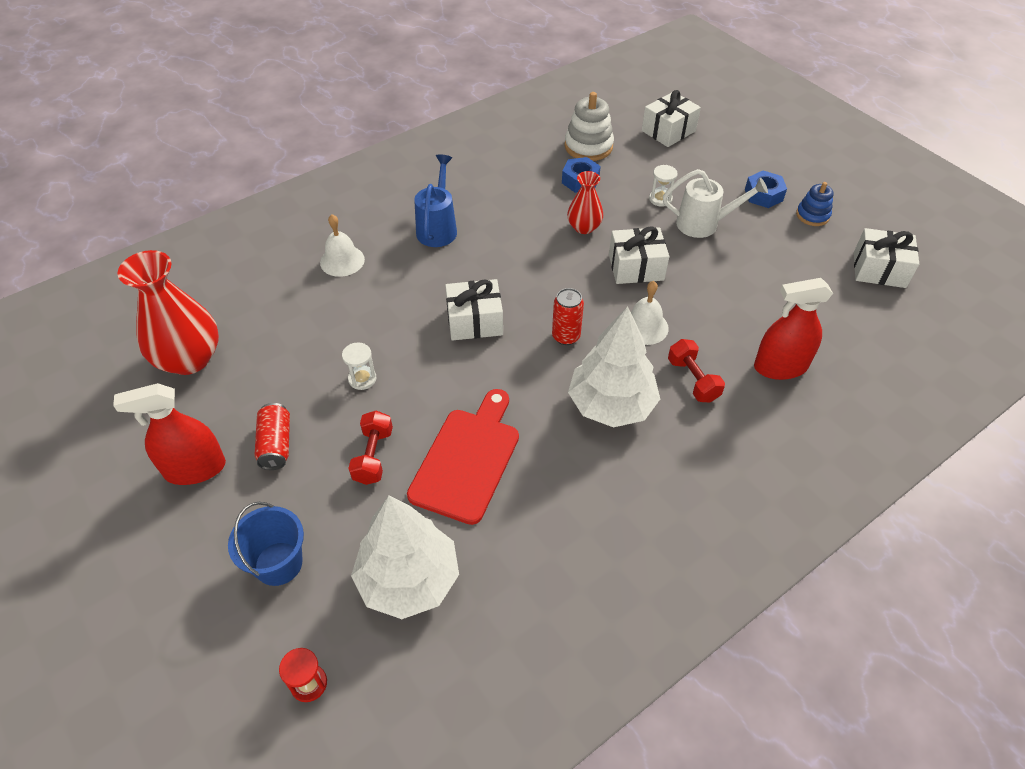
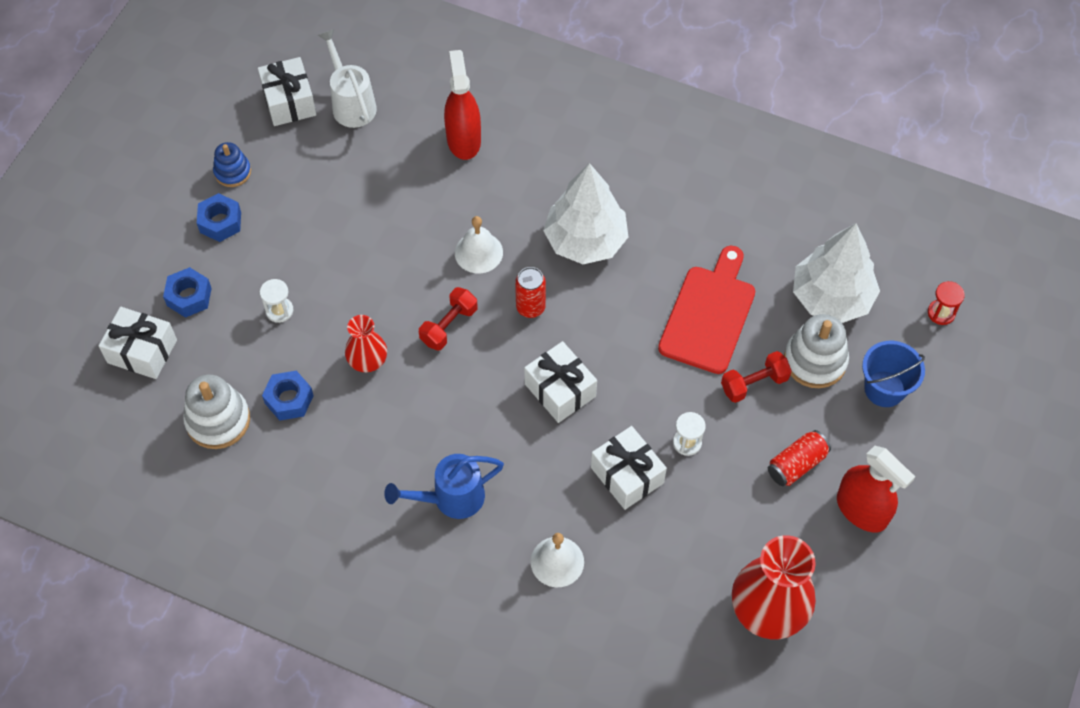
camera: 120 degrees left, 10 degrees up
red cutting board [407,389,519,525] -> red cutting board turned 120 degrees clockwise [658,246,755,374]
white gift [609,226,669,284] -> white gift moved to [591,426,667,510]
white watering can [663,169,768,238] -> white watering can moved to [318,29,377,128]
red dumbbell [668,339,725,402] -> red dumbbell moved to [419,287,477,351]
red spray bottle [754,278,833,380] -> red spray bottle turned 150 degrees counterclockwise [444,50,481,160]
none -> blue nut [163,267,212,318]
none -> white stacking toy [784,314,849,388]

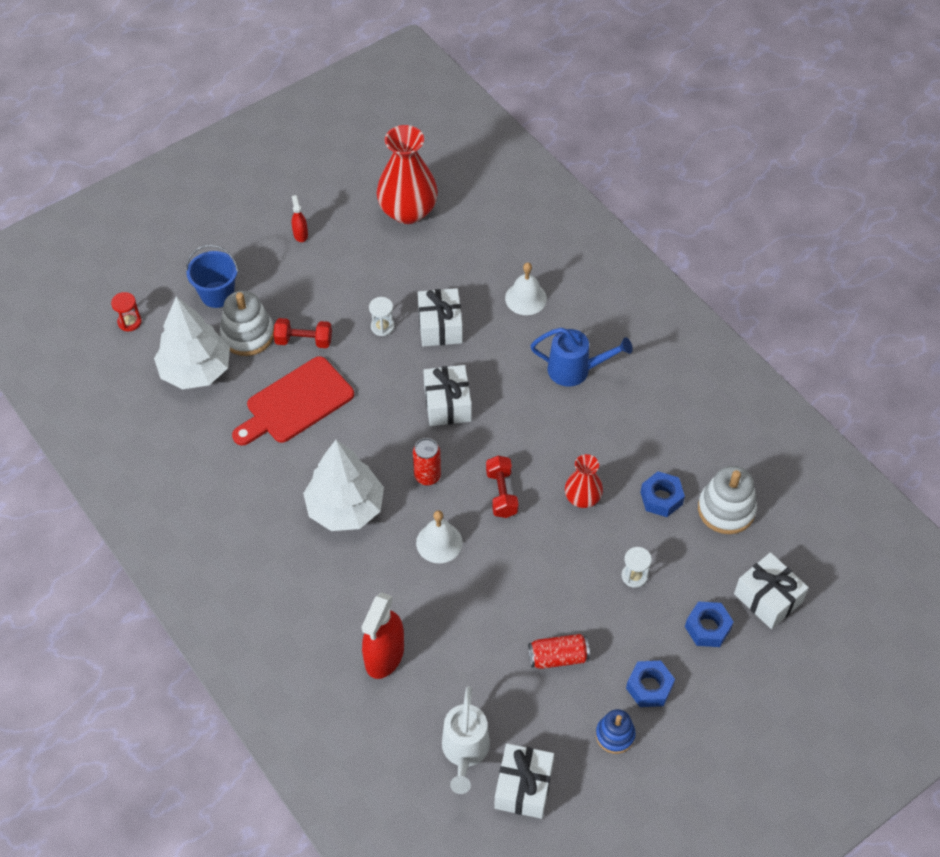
camera: 150 degrees left, 5 degrees down
red dumbbell [419,287,477,351] -> red dumbbell turned 75 degrees counterclockwise [486,456,519,518]
red can [768,430,831,486] -> red can moved to [528,634,590,669]
red spray bottle [837,446,915,532] -> red spray bottle [292,195,308,242], size x0.49

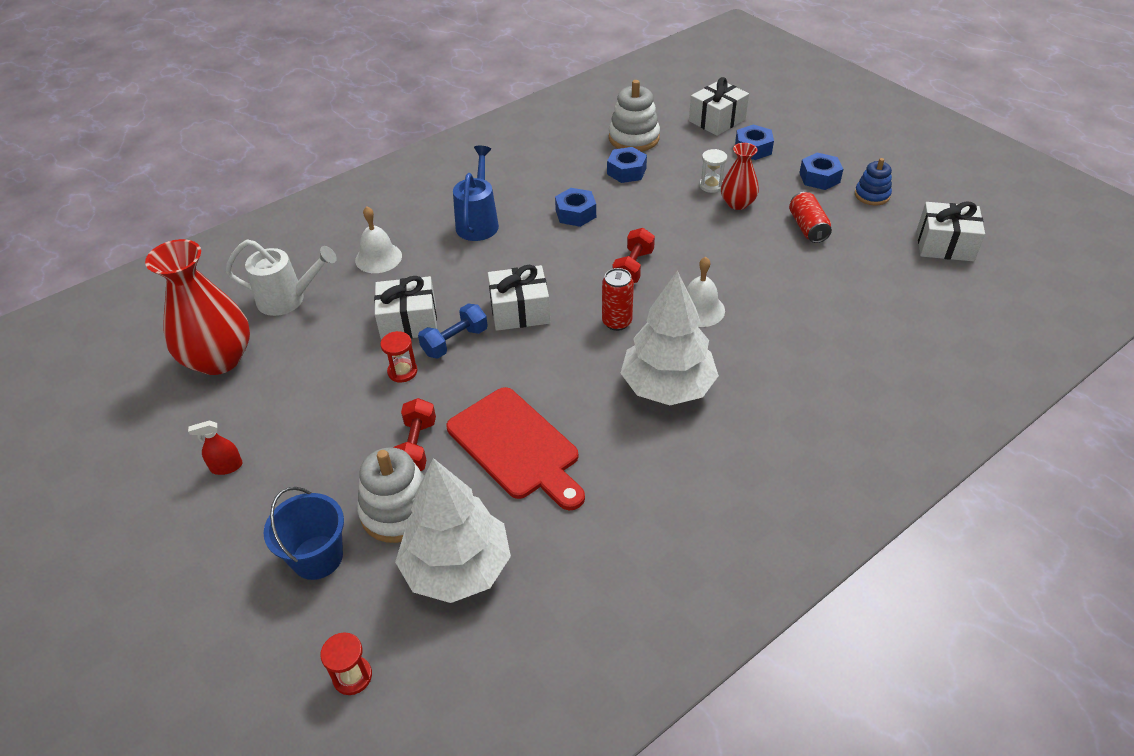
camera: 90 degrees left, 10 degrees down
red spray bottle [361,592,404,679] -> none
white hourglass [369,297,395,336] -> red hourglass [380,331,418,383]
white watering can [442,686,490,794] -> white watering can moved to [225,240,337,316]
red dumbbell [486,456,519,518] -> red dumbbell turned 60 degrees counterclockwise [612,228,655,283]
red vase [565,454,603,508] -> red vase moved to [721,143,759,210]
none -> blue dumbbell [418,304,488,358]
none -> blue nut [555,188,596,227]

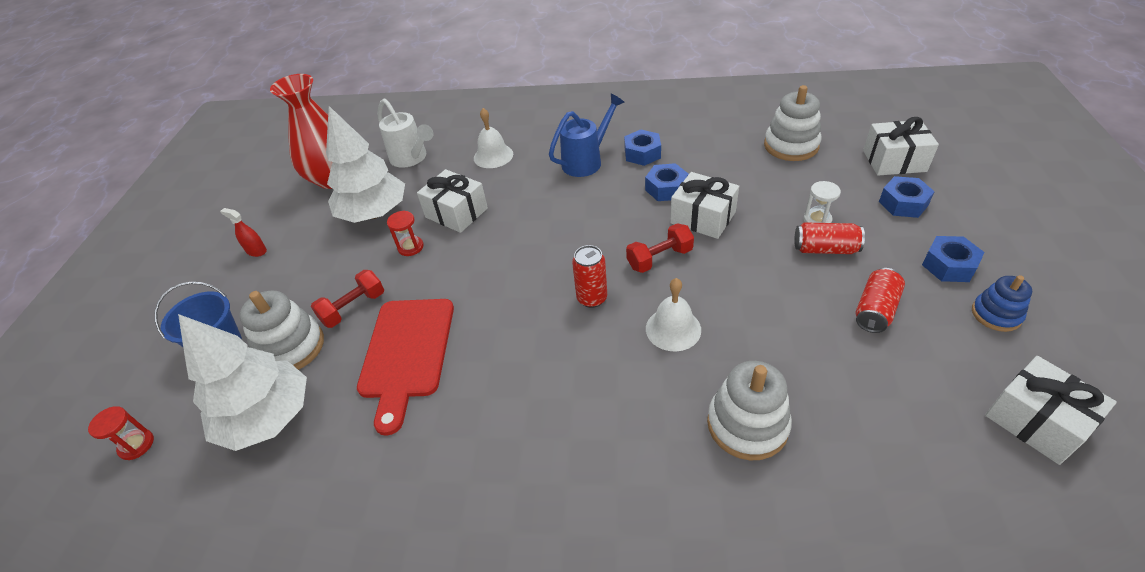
camera: 45 degrees right, 0 degrees up
blue dumbbell [418,304,488,358] -> none
white gift [488,265,550,331] -> white gift moved to [670,172,739,239]
blue nut [607,147,647,183] -> blue nut moved to [624,129,661,166]
white tree [621,271,719,405] -> white tree moved to [326,106,405,223]
red vase [721,143,759,210] -> red can [794,222,865,254]
none -> white stacking toy [707,361,792,461]

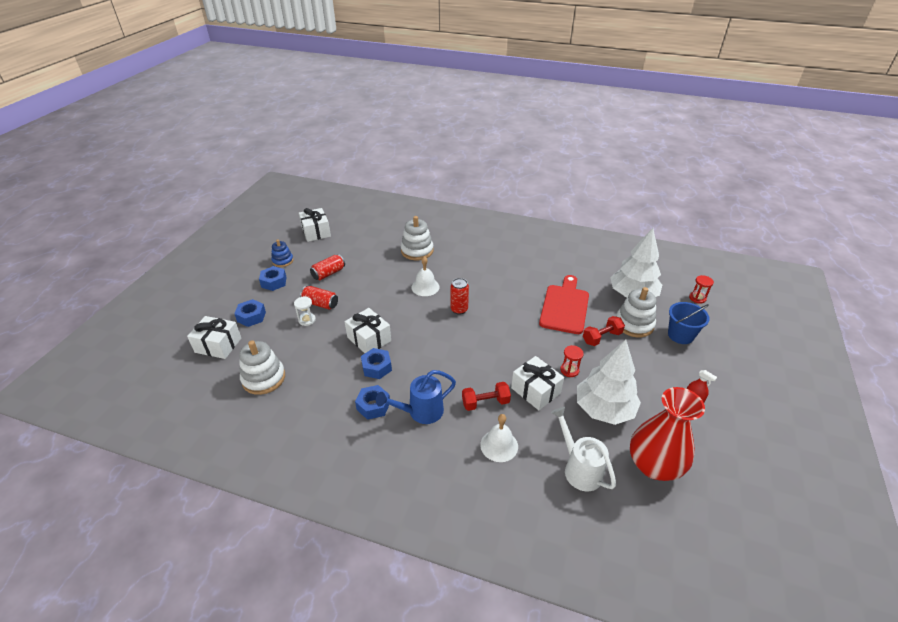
camera: 170 degrees left, 5 degrees down
red dumbbell [626,223,694,273] -> red dumbbell moved to [462,382,511,411]

